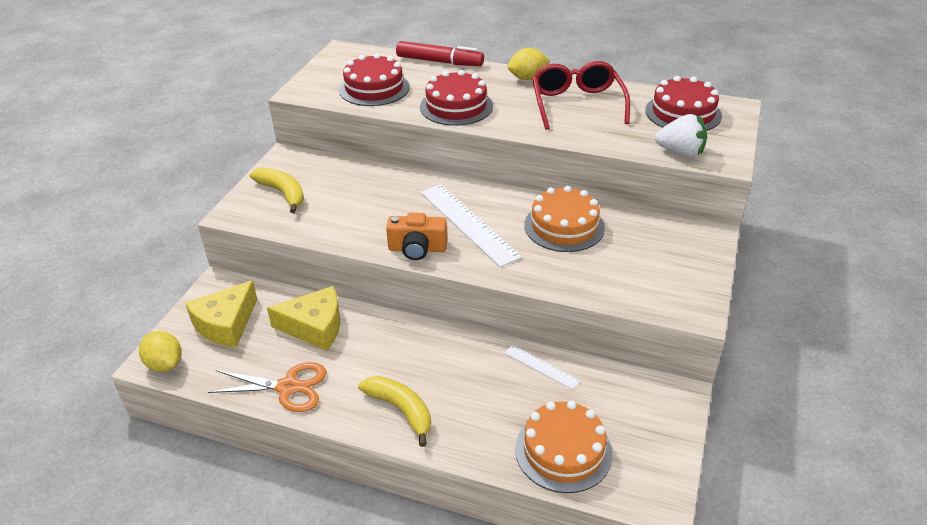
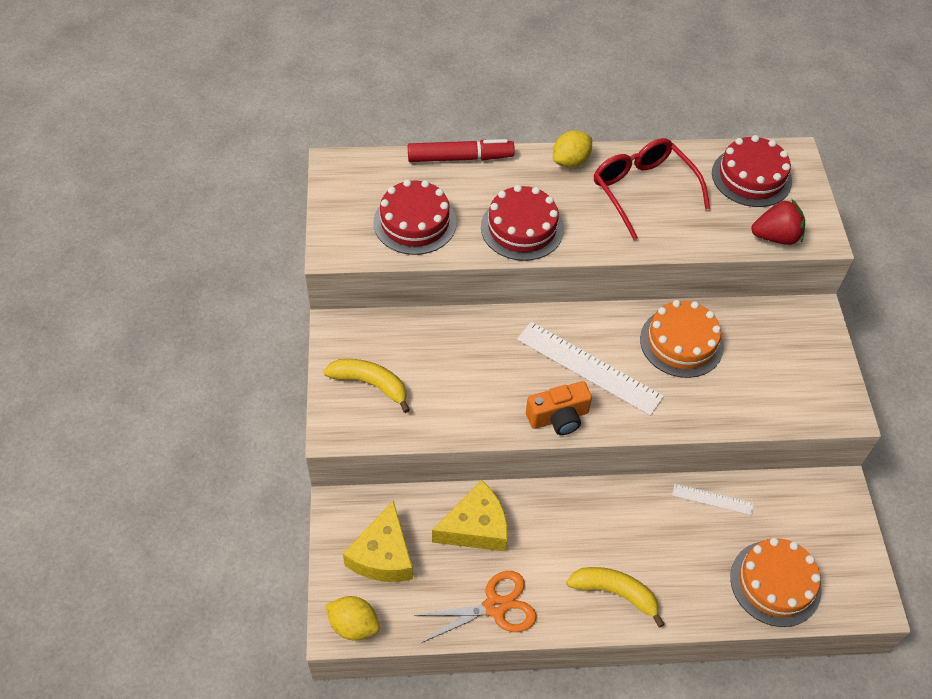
camera: 25 degrees left, 15 degrees up
white strawberry [655,114,707,157] -> red strawberry [751,198,805,245]

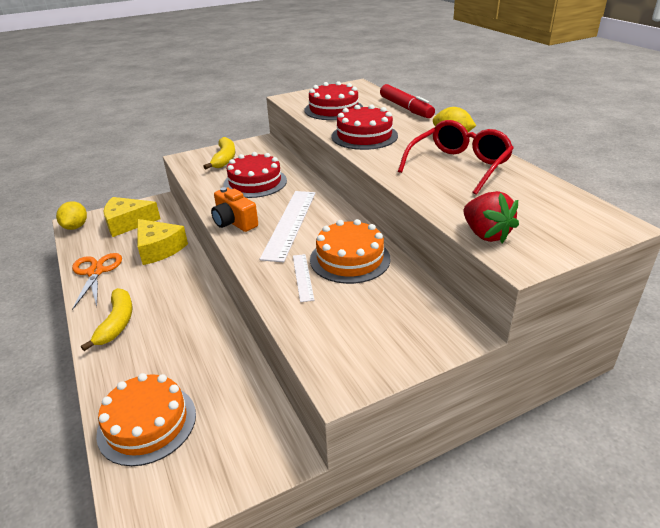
camera: 70 degrees right, 20 degrees down
orange scissors [414,571,537,642] -> orange scissors turned 150 degrees counterclockwise [72,253,122,310]
white ruler [672,484,754,515] -> white ruler moved to [293,254,314,302]
red cake [712,135,792,207] -> red cake moved to [223,152,287,198]

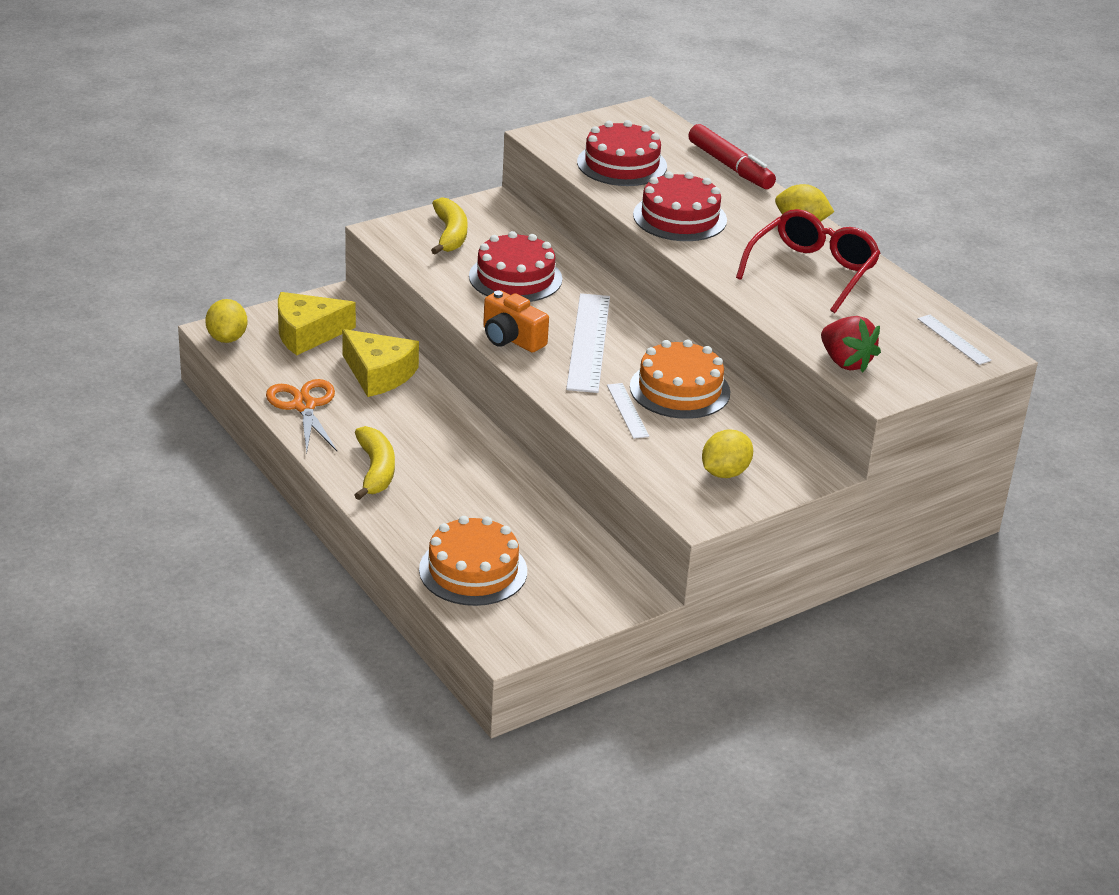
camera: 10 degrees left, 0 degrees up
none -> yellow lemon [702,429,753,478]
none -> white ruler [917,315,992,365]

